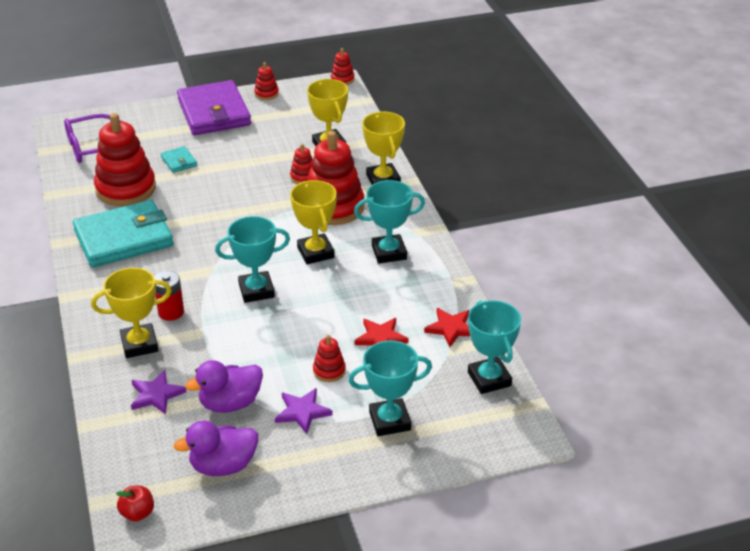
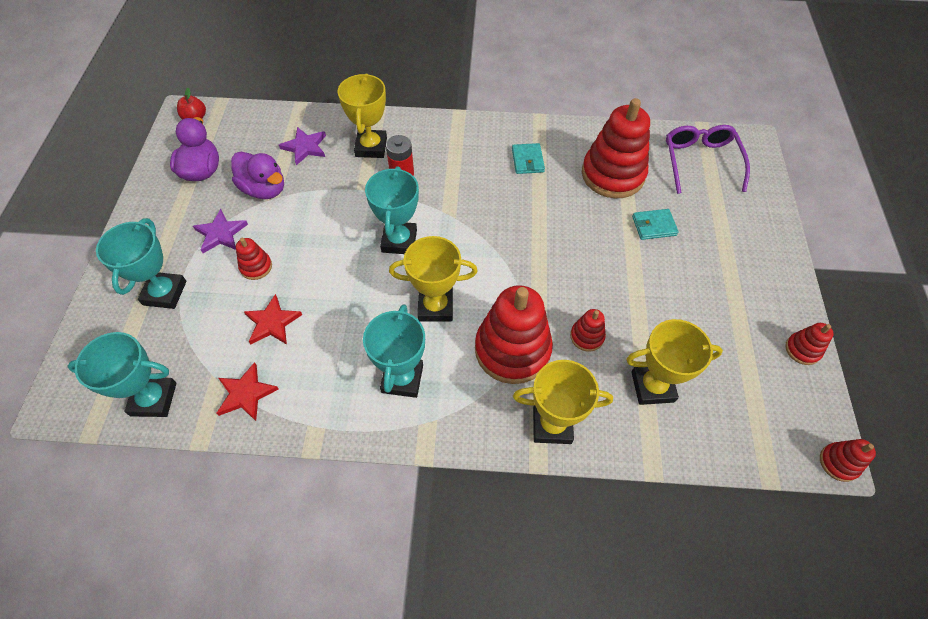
camera: 110 degrees right, 20 degrees up
turquoise wallet [73,200,174,268] -> turquoise wallet [512,143,545,174], size x0.42
purple wallet [177,80,251,135] -> none
purple duck [185,360,263,413] -> purple duck turned 135 degrees clockwise [231,152,284,199]

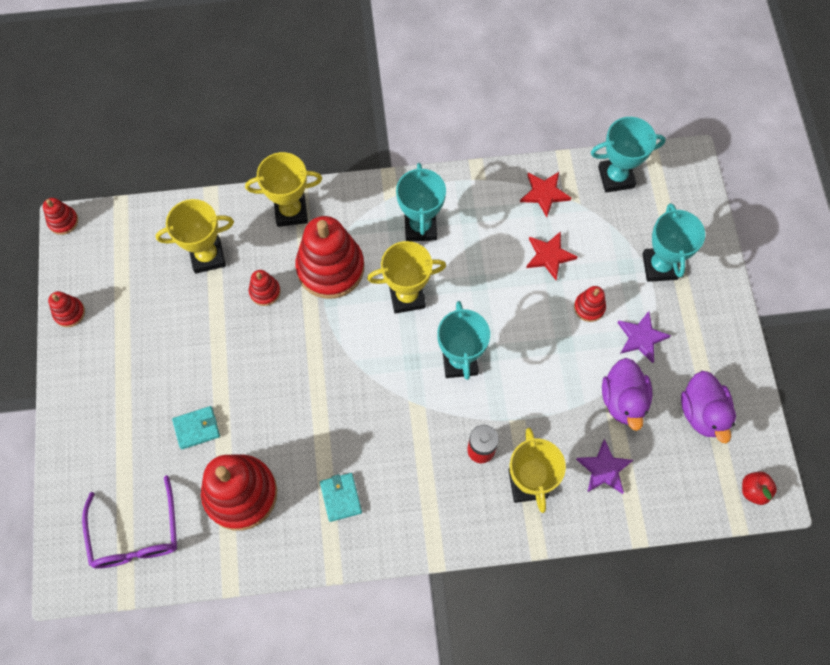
camera: 170 degrees right, 10 degrees up
purple duck [231,152,284,199] -> purple duck turned 120 degrees counterclockwise [602,358,653,431]

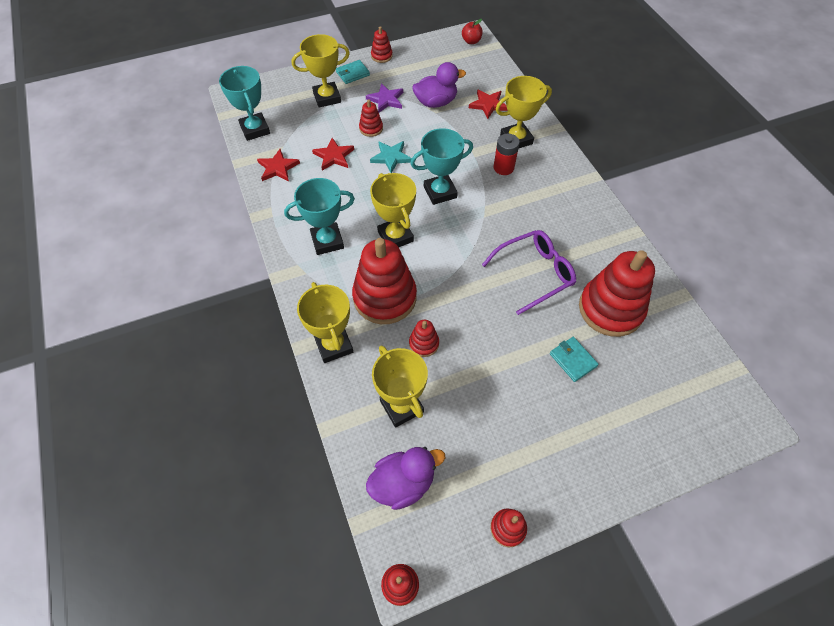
camera: 105 degrees left, 10 degrees down
purple glasses [82,475,177,568] -> purple glasses moved to [482,230,576,315]
turquoise wallet [320,473,362,522] -> turquoise wallet moved to [336,60,370,84]
purple star [576,439,633,494] -> red star [469,89,508,119]
turquoise trophy [643,203,705,282] -> yellow trophy [292,34,350,108]
purple duck [681,371,736,443] -> purple duck moved to [366,447,445,510]
none -> turquoise star [370,141,412,173]
none -> red stacking toy [371,26,393,63]

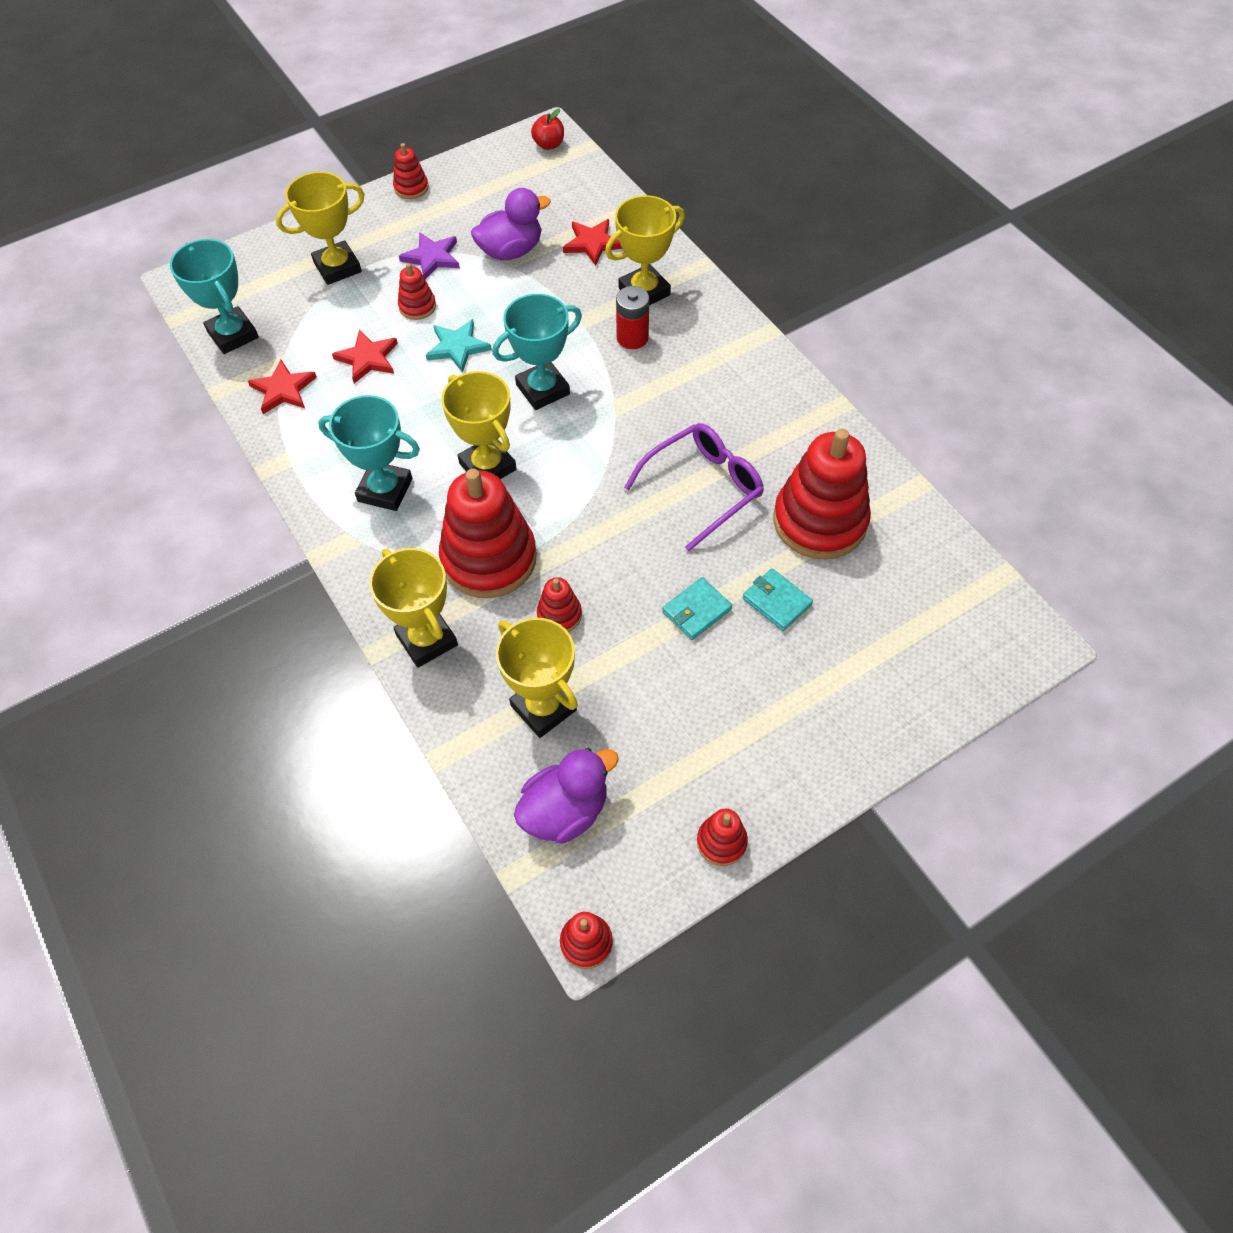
camera: 10 degrees left, 0 degrees up
turquoise trophy [284,178,355,255] -> turquoise trophy turned 45 degrees clockwise [318,395,420,511]
turquoise wallet [336,60,370,84] -> turquoise wallet moved to [662,577,732,640]

